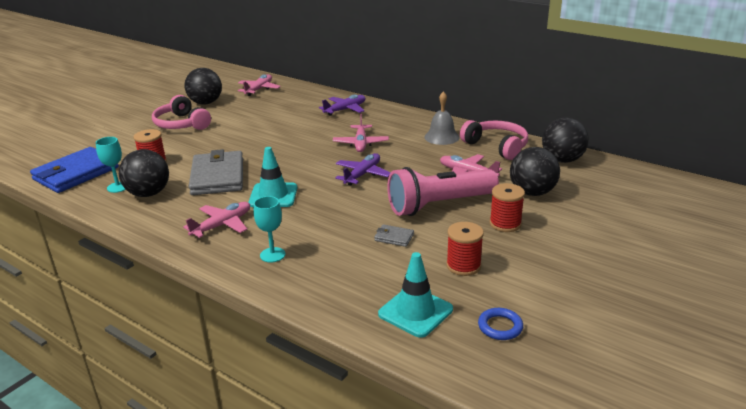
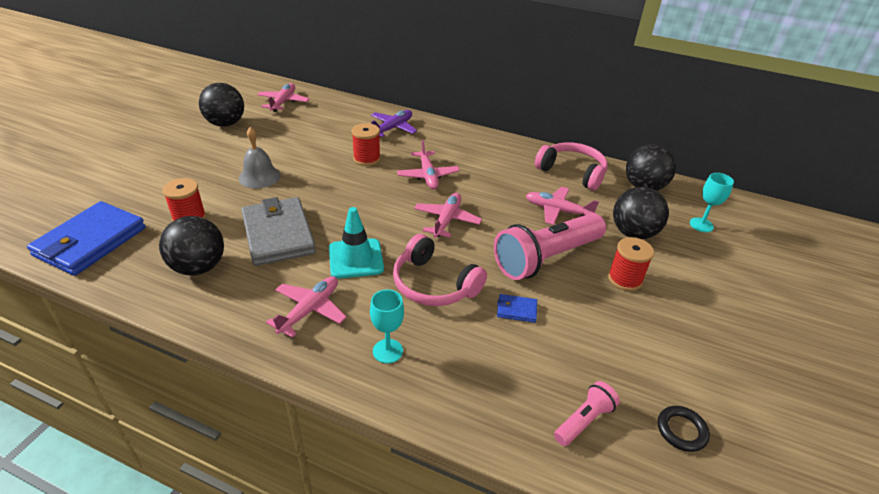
camera: 15 degrees left, 10 degrees up
turquoise goblet [96,137,126,193] -> turquoise goblet moved to [690,173,734,232]
pink headphones [152,95,211,130] -> pink headphones moved to [393,234,487,306]
purple plane [335,153,390,185] -> pink plane [414,193,482,238]
grey wallet [374,224,414,247] -> blue wallet [497,294,537,323]
turquoise traffic cone [378,252,453,338] -> pink flashlight [554,381,620,446]
grey bell [424,91,460,145] -> grey bell moved to [239,127,281,189]
red spool [446,222,484,276] -> red spool moved to [352,123,380,166]
blue ring [478,308,523,340] -> black ring [658,406,710,452]

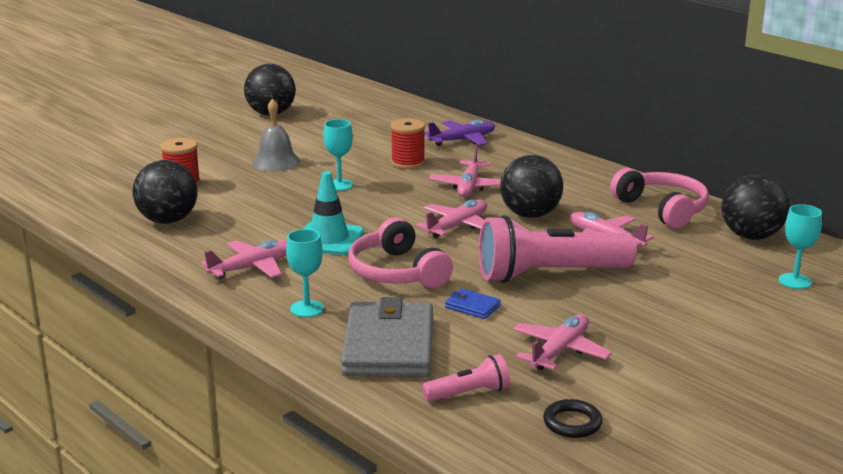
camera: 25 degrees right, 15 degrees down
blue wallet [27,201,146,276] -> none
grey wallet [241,197,316,266] -> grey wallet moved to [341,297,433,377]
pink plane [257,83,309,112] -> pink plane moved to [513,314,612,370]
red spool [608,237,654,291] -> none
black ball [613,187,669,239] -> black ball moved to [500,155,563,218]
none -> turquoise goblet [324,119,353,191]

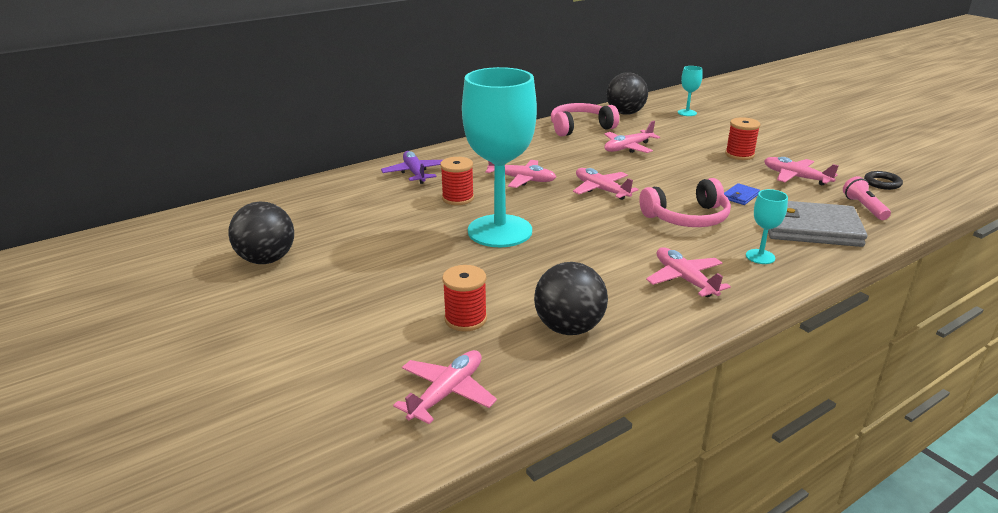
camera: 80 degrees left, 5 degrees up
grey bell [252,99,300,171] -> none
turquoise traffic cone [304,171,364,255] -> none
turquoise goblet [324,119,353,191] -> turquoise goblet [462,67,537,247], size x2.45
pink flashlight [479,215,637,283] -> none
black ball [500,155,563,218] -> none
none -> pink plane [393,350,497,424]
none -> red spool [725,117,761,160]

